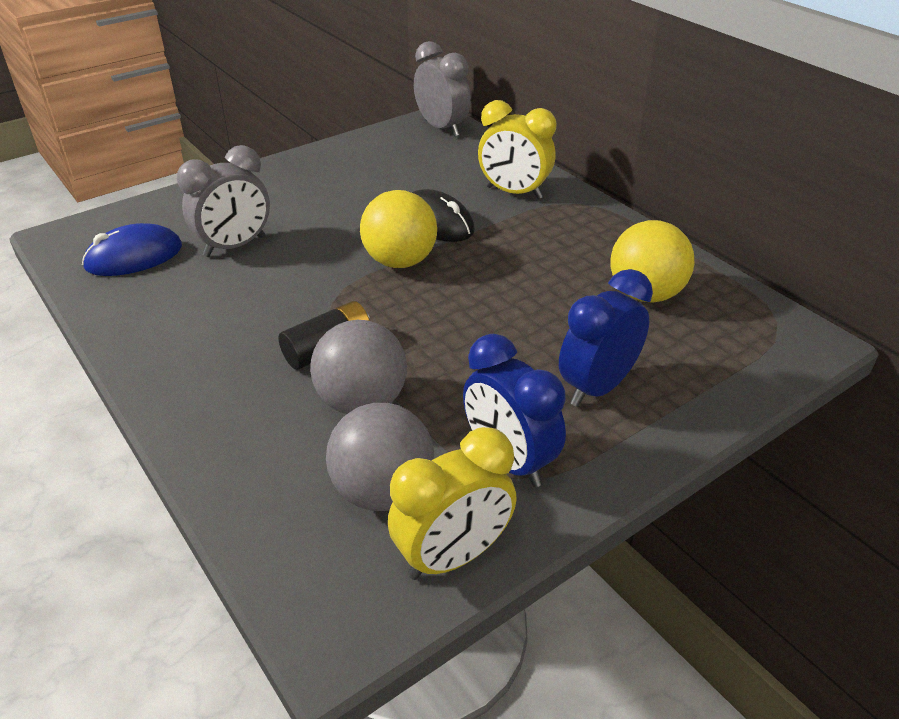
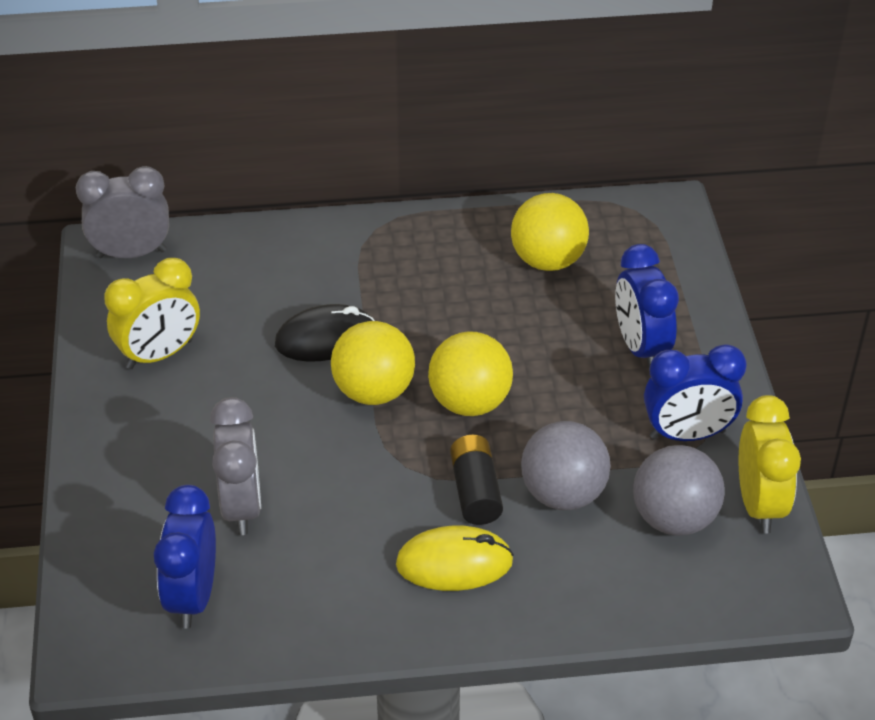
camera: 60 degrees left, 5 degrees up
blue mouse [82,223,182,276] -> blue clock [154,485,216,629]
yellow clock [478,100,556,199] -> yellow clock moved to [105,258,200,369]
none -> yellow mouse [396,525,514,591]
none -> yellow ball [428,331,513,416]

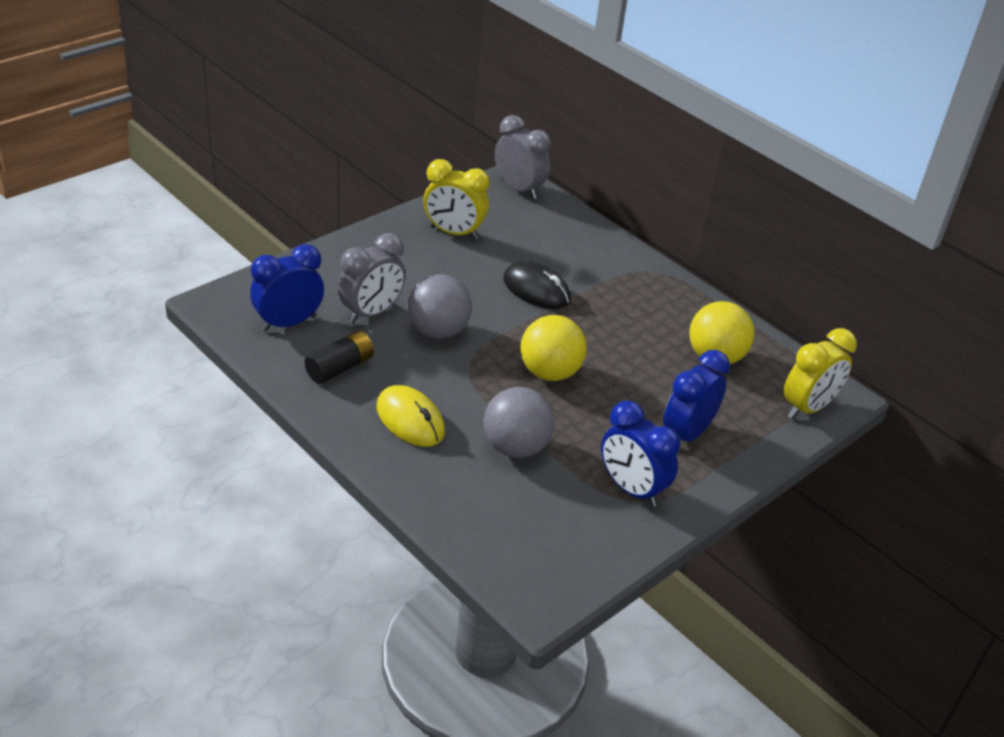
camera: 50 degrees right, 5 degrees down
yellow ball [331,321,415,405] -> none
black battery [450,435,503,525] -> black battery moved to [305,331,374,384]
grey ball [633,445,725,536] -> grey ball moved to [408,274,472,339]
yellow clock [739,395,801,533] -> yellow clock moved to [784,328,857,419]

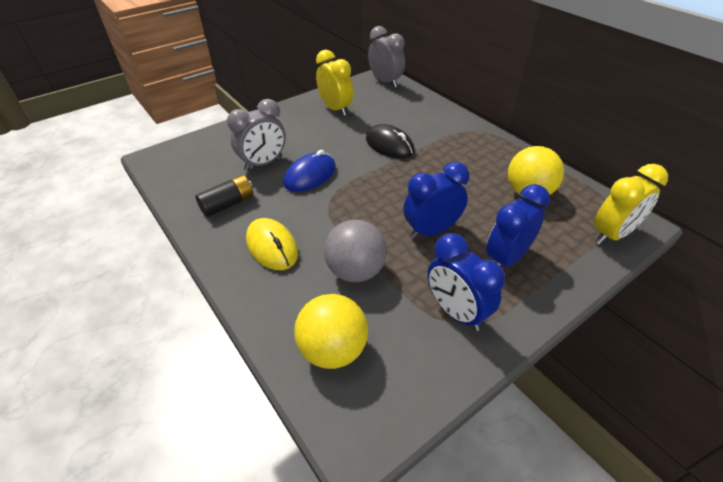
camera: 10 degrees right, 5 degrees up
blue clock [250,244,324,332] -> blue clock moved to [403,162,469,239]
grey ball [408,274,472,339] -> blue mouse [283,150,336,192]
yellow clock [424,159,490,240] -> yellow clock turned 150 degrees counterclockwise [316,50,353,116]
yellow ball [521,315,587,381] -> yellow ball moved to [294,294,368,369]

